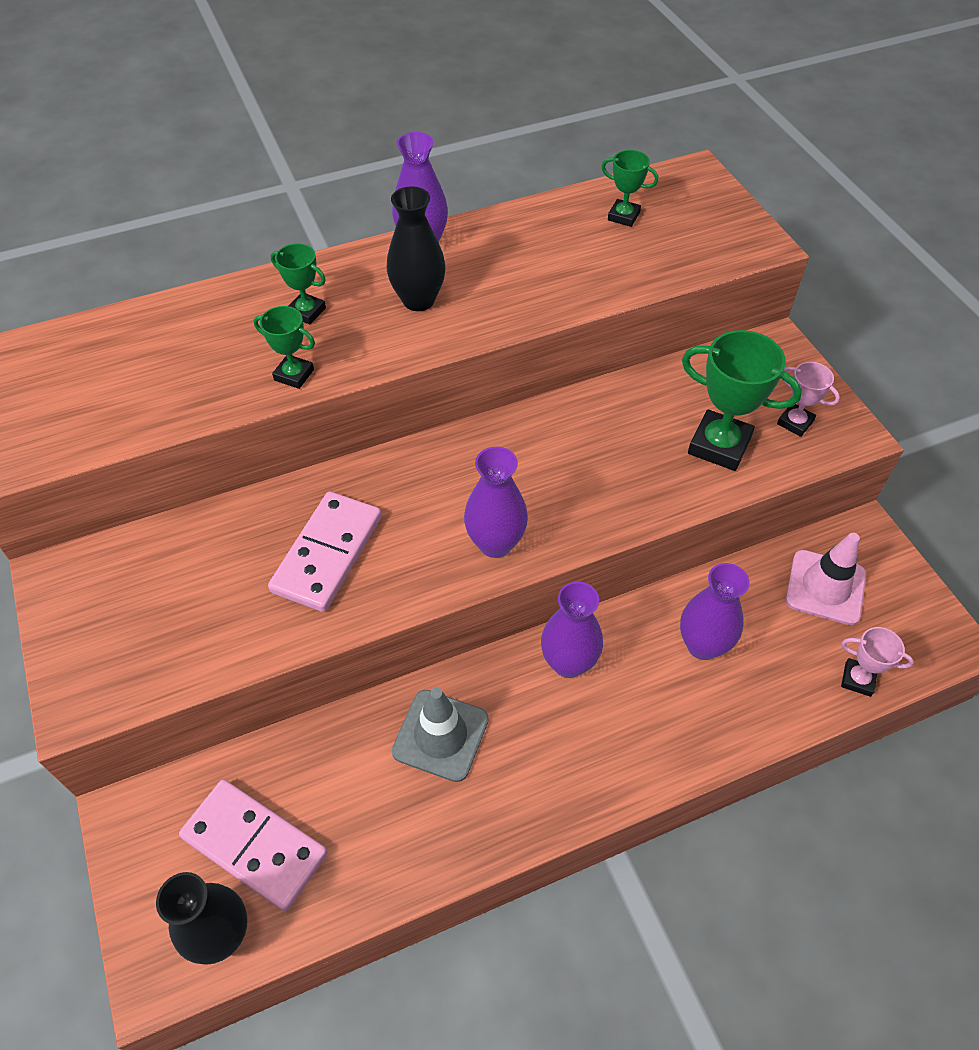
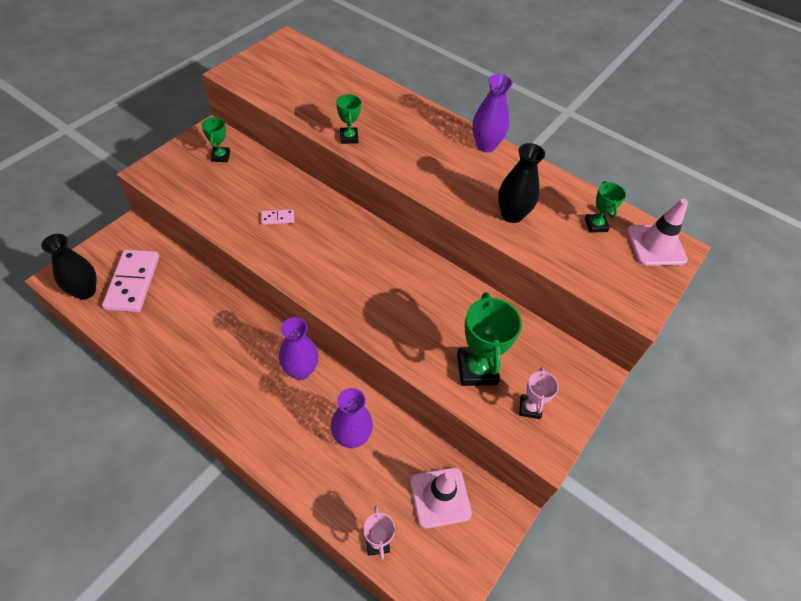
camera: 55 degrees right, 0 degrees up
pink domino [268,491,382,612] -> pink domino [261,209,294,225], size x0.45
green trophy [271,243,326,325] -> green trophy moved to [202,117,230,162]
black vase [387,186,446,311] -> black vase moved to [498,143,545,223]
grey traffic cone [392,687,489,782] -> none
purple vase [464,447,528,558] -> none
none -> pink traffic cone [627,199,688,266]

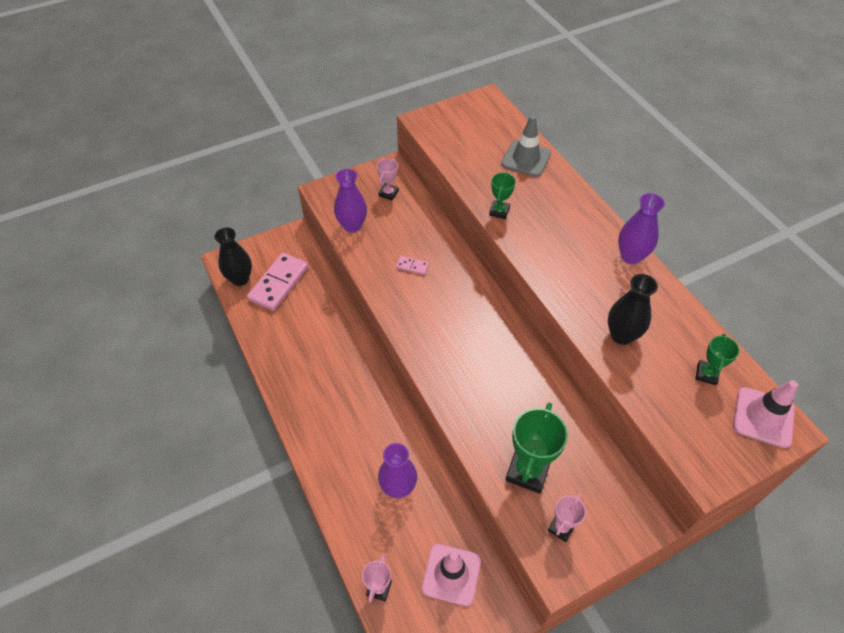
camera: 30 degrees right, 0 degrees up
green trophy [202,117,230,162] -> pink trophy [377,159,399,200]
purple vase [279,317,319,380] -> purple vase moved to [334,169,367,233]
none -> grey traffic cone [501,115,551,177]

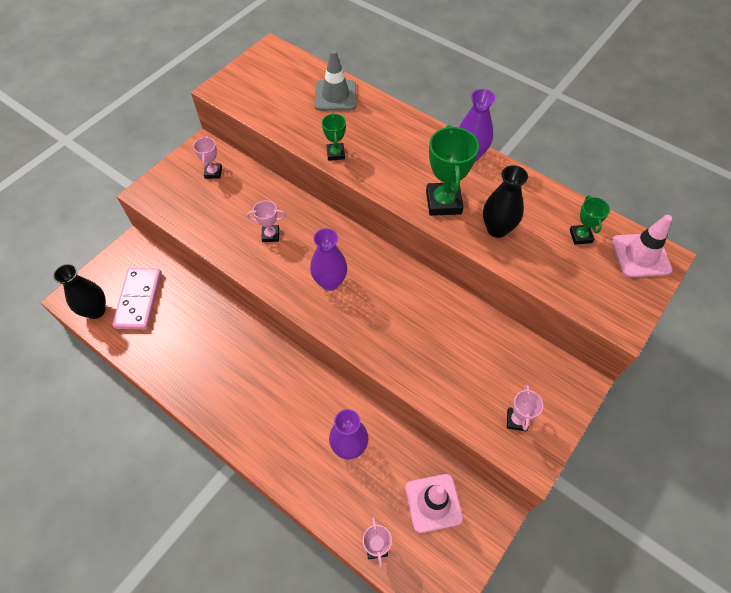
camera: 25 degrees left, 5 degrees up
purple vase [334,169,367,233] -> purple vase moved to [310,228,347,291]
pink domino [396,256,429,275] -> pink trophy [247,200,286,242]
green trophy [505,403,568,494] -> green trophy moved to [426,125,479,216]

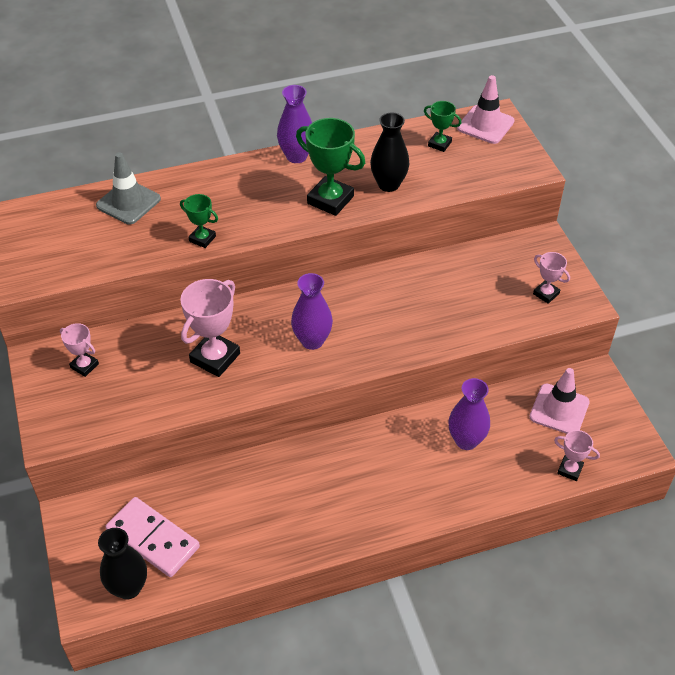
camera: 55 degrees left, 10 degrees down
pink trophy [247,200,286,242] -> pink trophy [180,279,240,377], size x1.81

